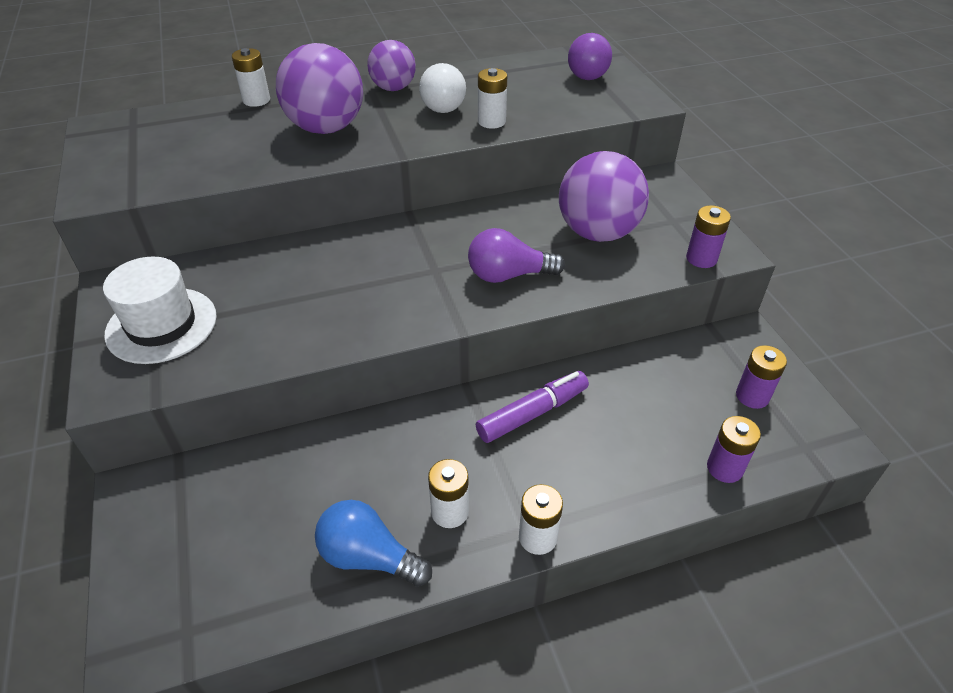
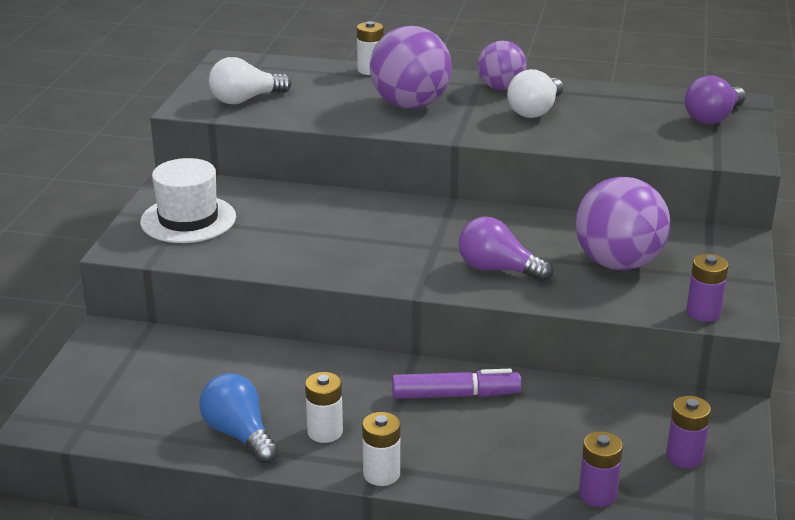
camera: 30 degrees right, 15 degrees down
white battery [478,68,507,129] -> none
none -> white light bulb [209,57,291,104]

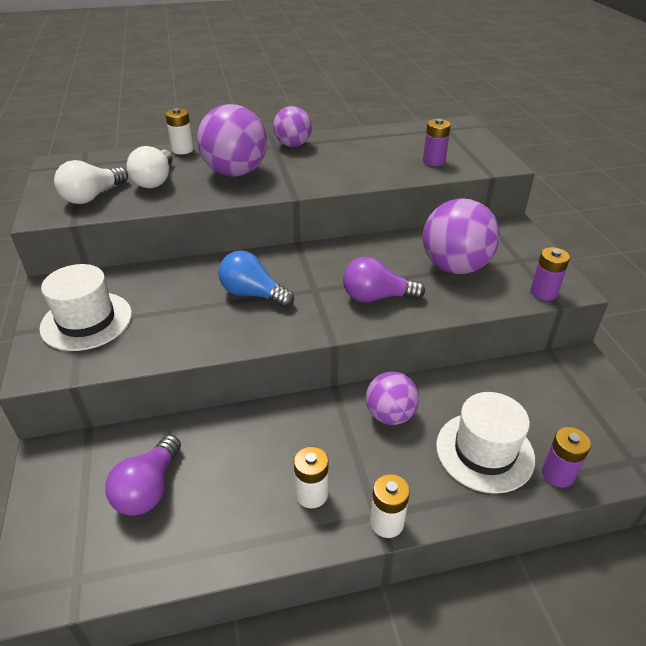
camera: 25 degrees left, 10 degrees up
blue light bulb [199,373,278,464] -> blue light bulb moved to [218,251,294,308]
purple marker [392,369,521,399] -> purple ball [366,371,419,425]
white light bulb [507,69,563,118] -> white light bulb moved to [127,146,173,188]
purple battery [666,396,711,469] -> purple battery moved to [423,119,451,166]
purple light bulb [684,75,746,124] -> purple light bulb moved to [105,435,181,516]
none -> white hat [436,392,535,494]

